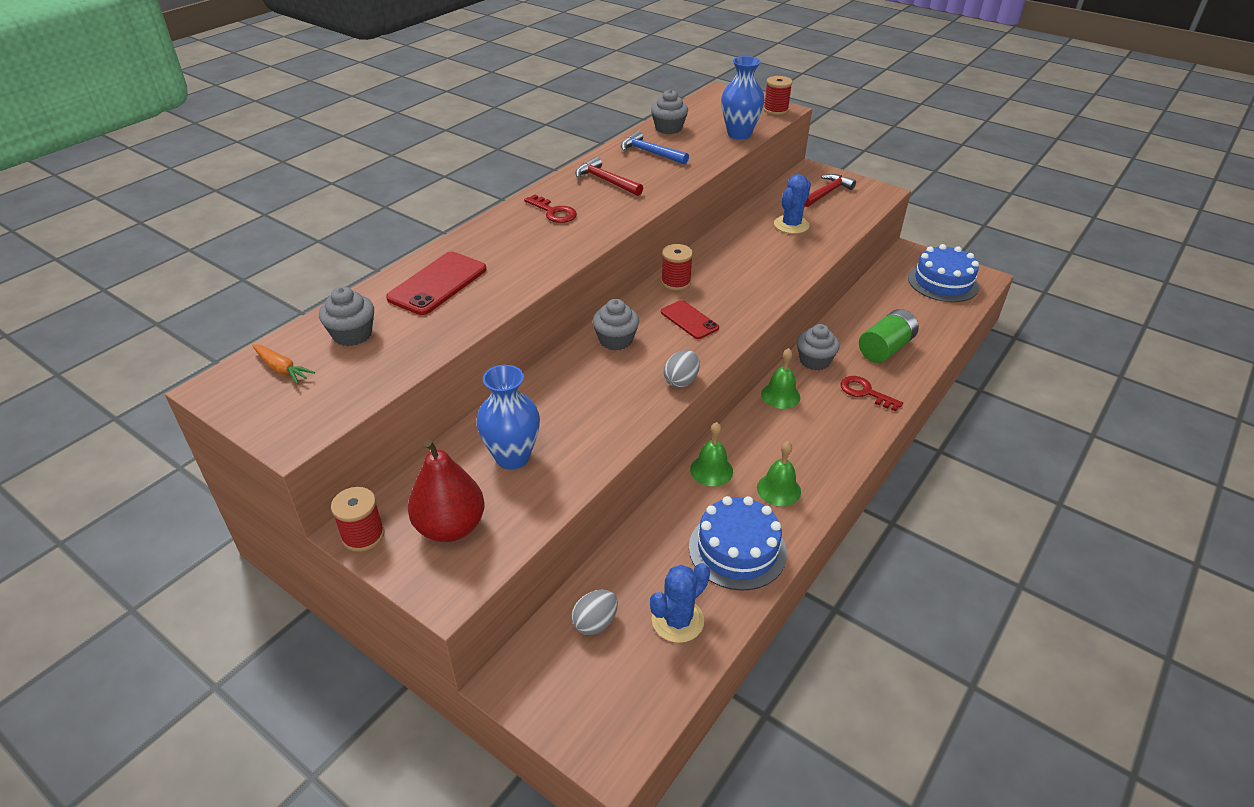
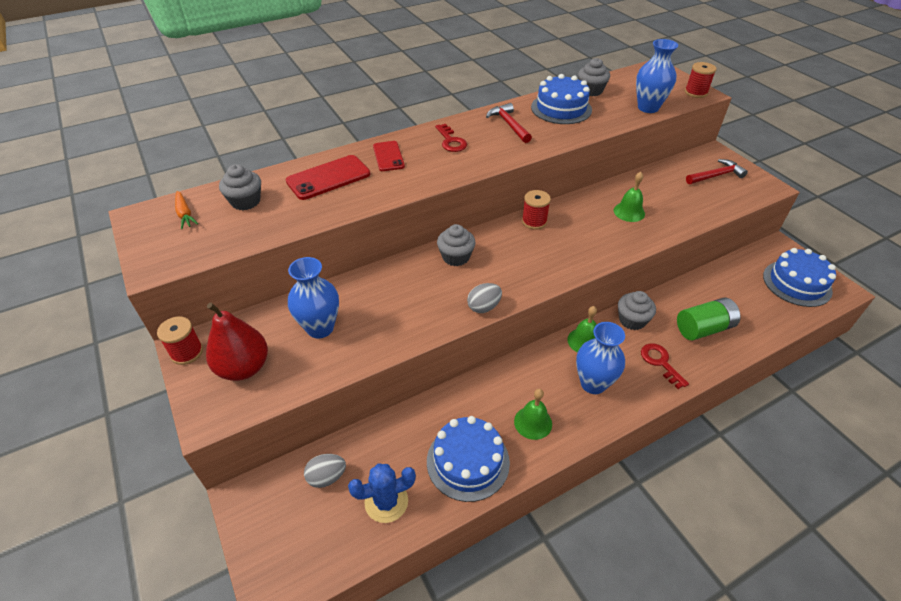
camera: 25 degrees right, 5 degrees up
blue hammer [621,131,689,165] -> blue cake [531,74,592,124]
red phone [661,300,719,339] -> red phone moved to [373,141,405,171]
green bell [690,422,733,486] -> green bell moved to [614,172,645,222]
blue cactus [774,174,811,234] -> none
none -> blue vase [576,322,625,394]

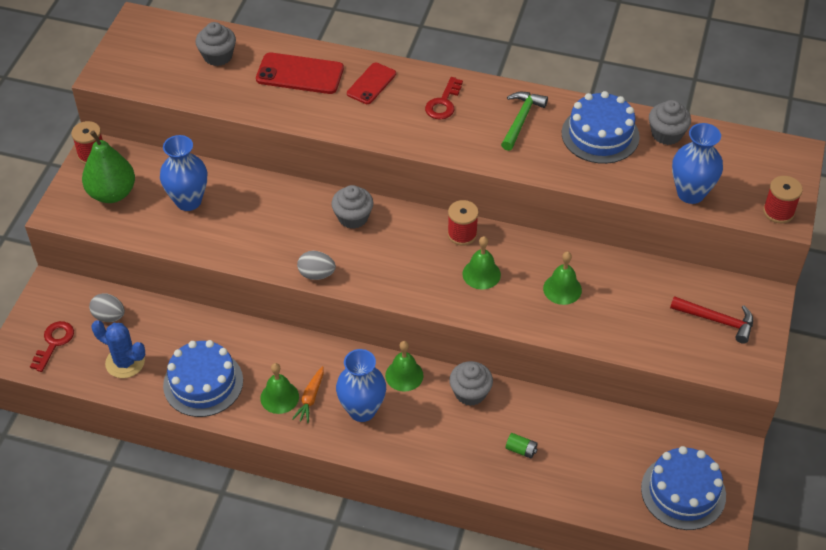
camera: 45 degrees right, 5 degrees up
orange carrot [175,191,198,229] -> orange carrot moved to [292,366,324,423]
red pear [206,303,268,381] -> green pear [82,130,135,203]
red hammer [486,103,532,143] -> green hammer [501,92,548,151]
red key [641,343,689,389] -> red key moved to [30,321,74,372]
green battery [677,298,741,341] -> green battery [506,433,537,459], size x0.46
none -> green bell [462,236,501,289]

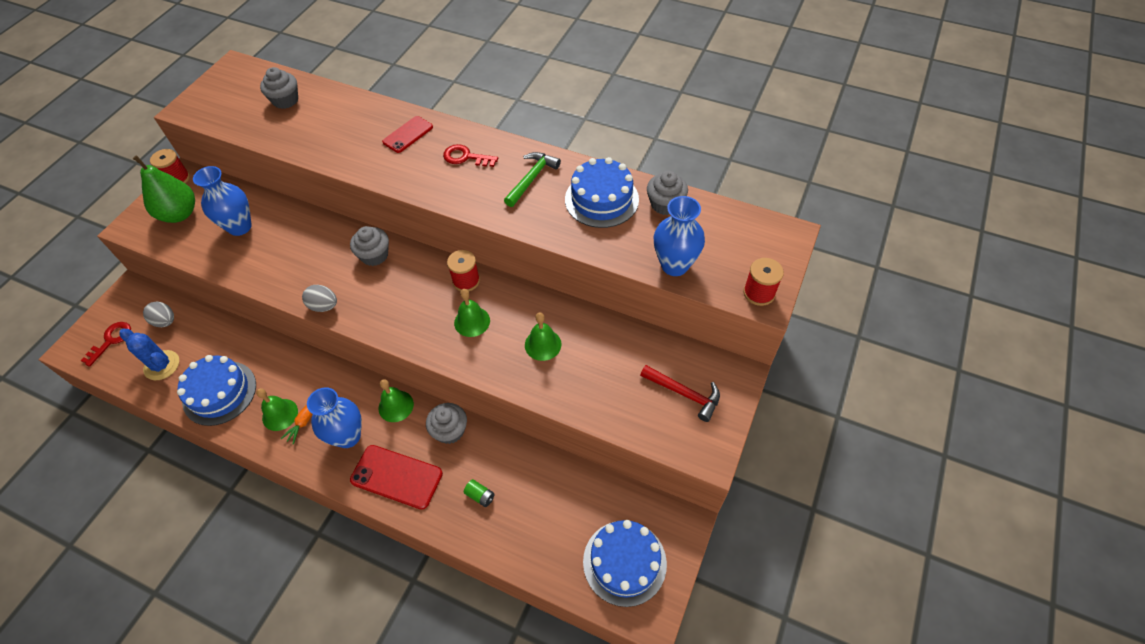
camera: 10 degrees right, 5 degrees up
red phone [256,52,344,94] -> red phone moved to [350,445,443,510]
red key [425,77,463,120] -> red key turned 75 degrees clockwise [443,144,498,167]

